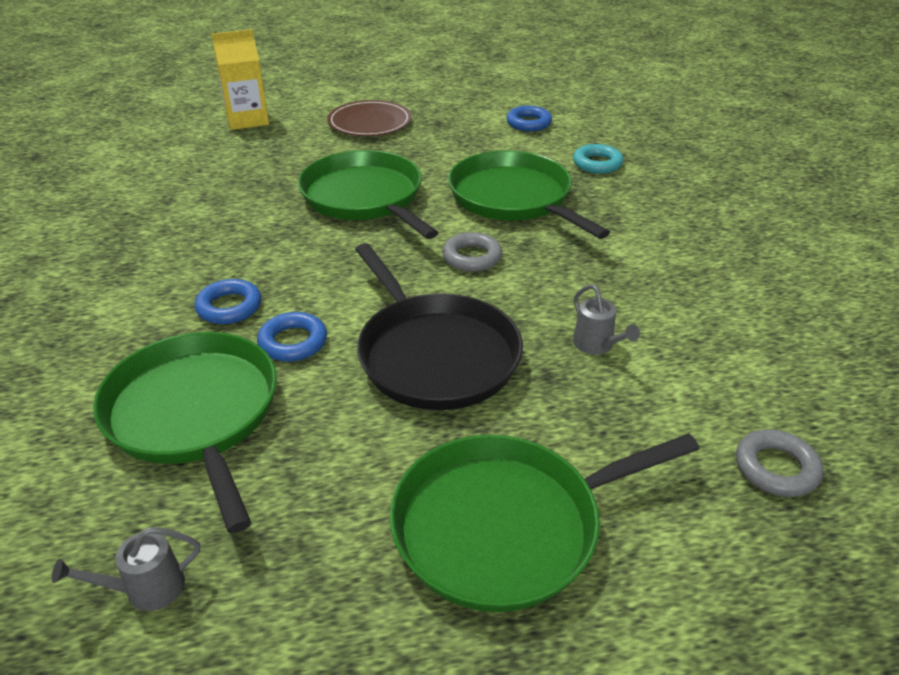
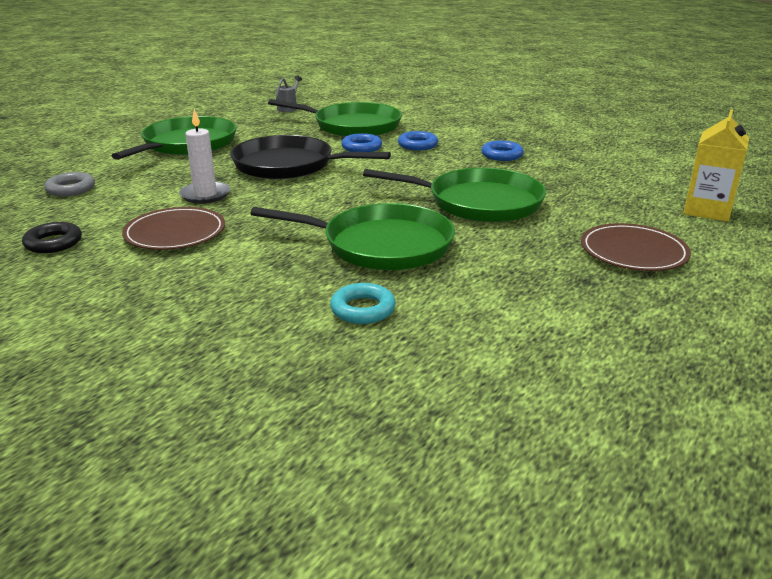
camera: 135 degrees right, 10 degrees down
grey ring [442,232,502,272] -> none
blue ring [506,106,552,132] -> blue ring moved to [481,141,524,161]
grey watering can [573,284,640,355] -> white candle [179,109,230,204]
none -> black ring [22,222,82,253]
none -> brown plate [122,207,225,250]

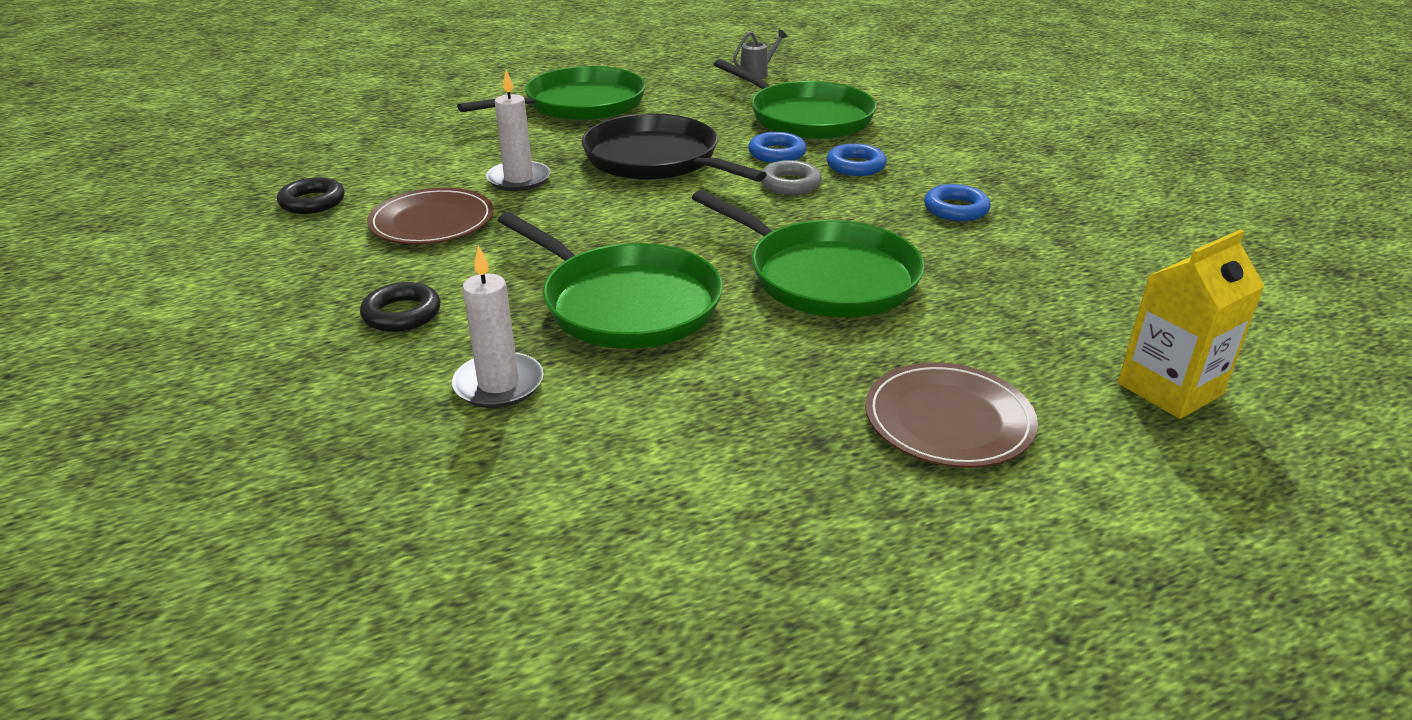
camera: 30 degrees right, 5 degrees up
grey ring [44,172,95,197] -> grey ring moved to [761,160,822,195]
turquoise ring [330,283,396,324] -> white candle [452,245,543,408]
none -> black ring [360,282,440,332]

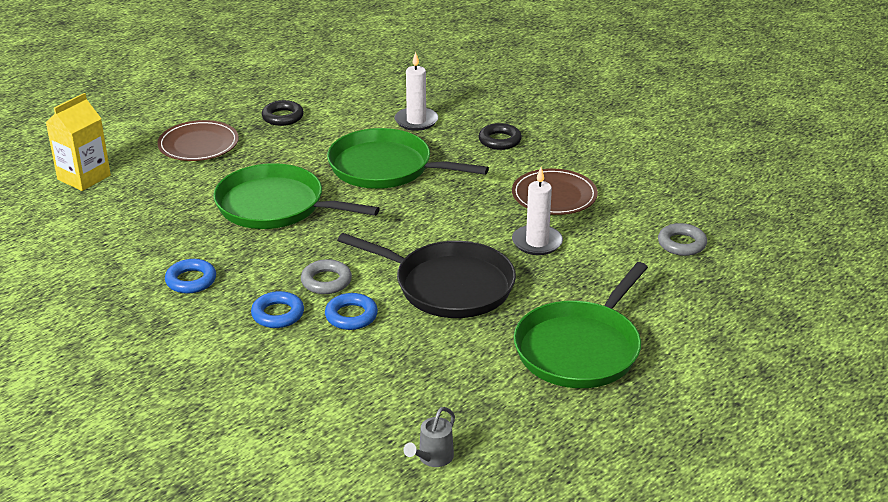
camera: 160 degrees right, 0 degrees up
black ring [277,177,345,214] -> black ring moved to [262,100,304,126]
green pan [714,59,877,139] -> none
none -> grey ring [658,223,707,256]

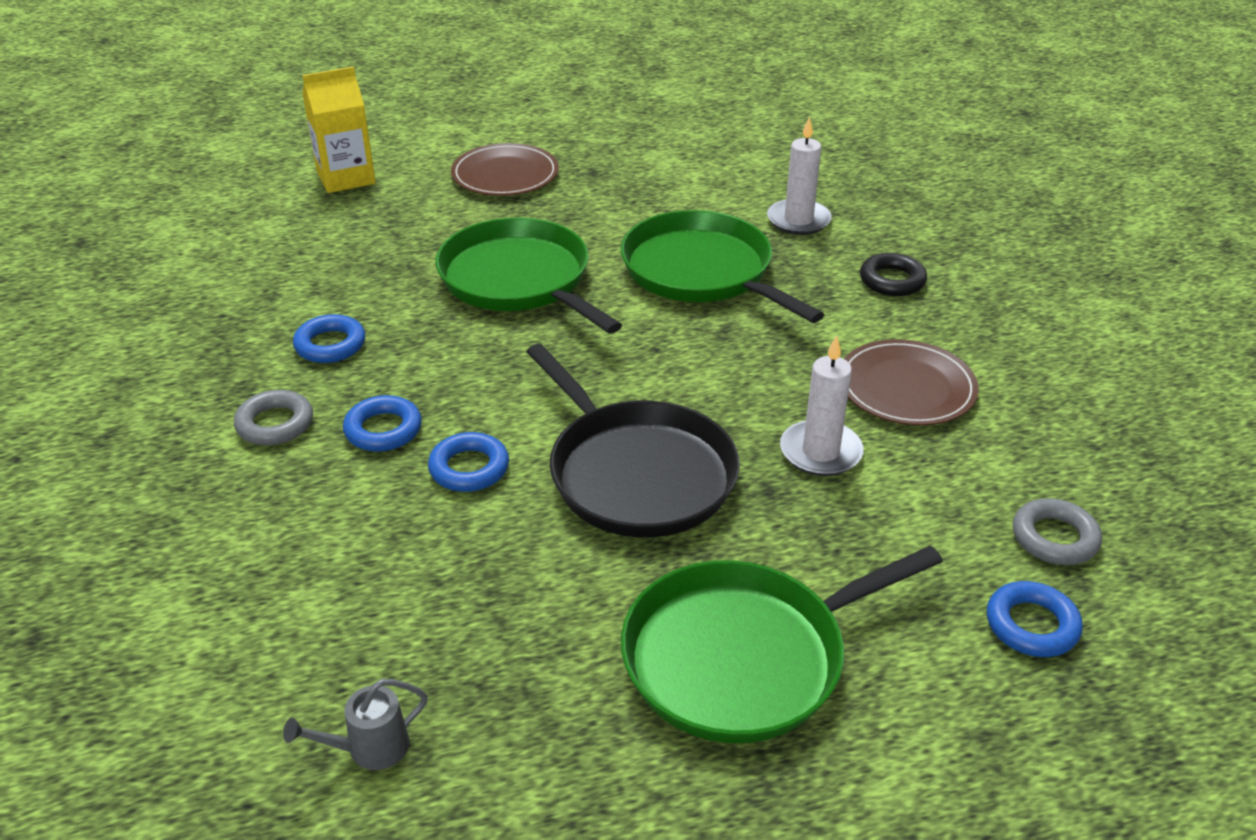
camera: 30 degrees right, 5 degrees up
black ring [262,100,304,126] -> none
grey ring [301,259,352,294] -> grey ring moved to [234,390,313,445]
none -> blue ring [987,581,1083,657]

